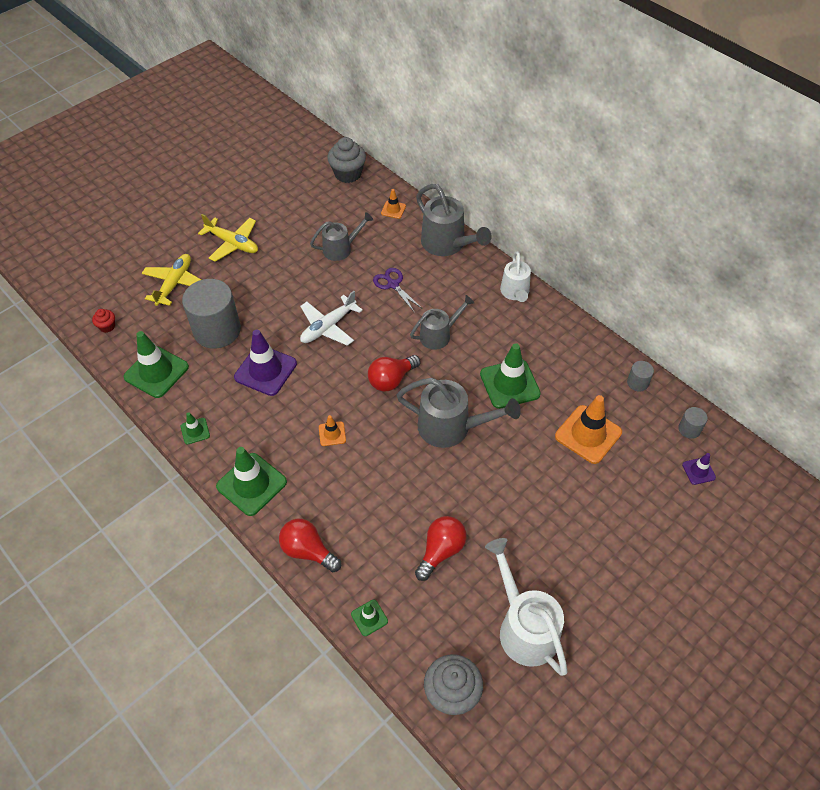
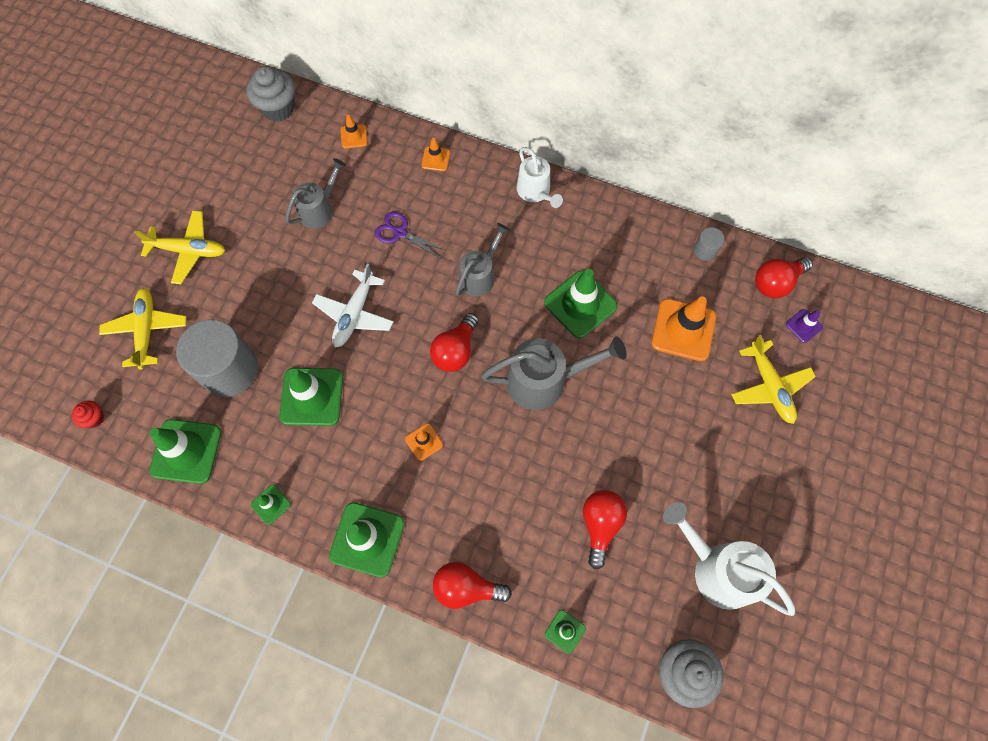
camera: 25 degrees left, 15 degrees up
purple traffic cone [234,330,297,396] -> green traffic cone [279,368,343,426]
grey watering can [416,184,492,256] -> orange traffic cone [421,138,450,171]
grey cylinder [678,407,708,439] -> red light bulb [755,257,813,298]
none -> yellow plane [731,335,816,424]

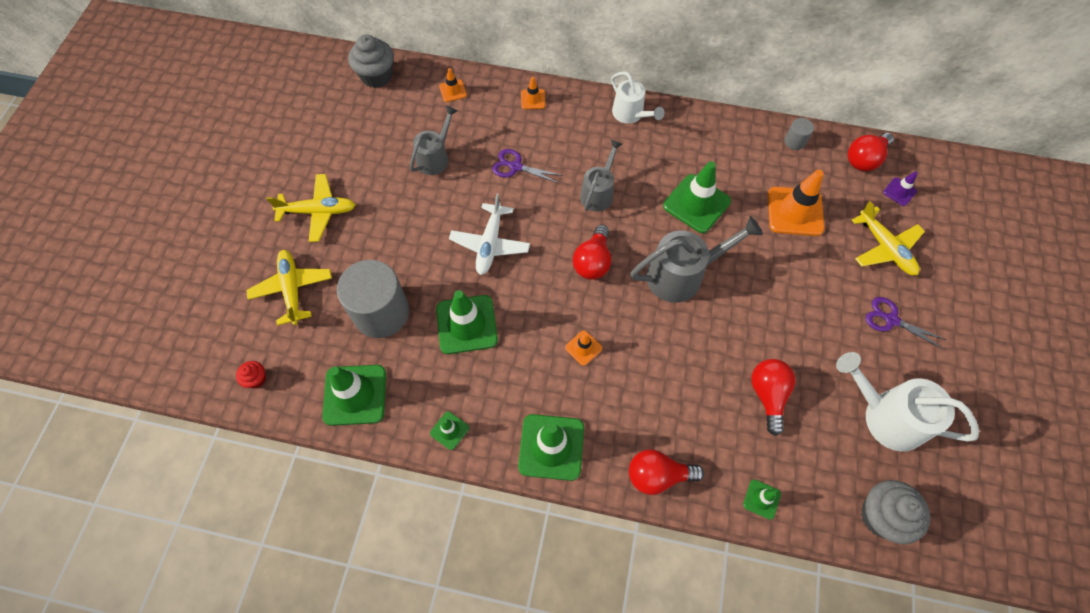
camera: 10 degrees left, 5 degrees down
none -> purple scissors [865,297,946,349]

